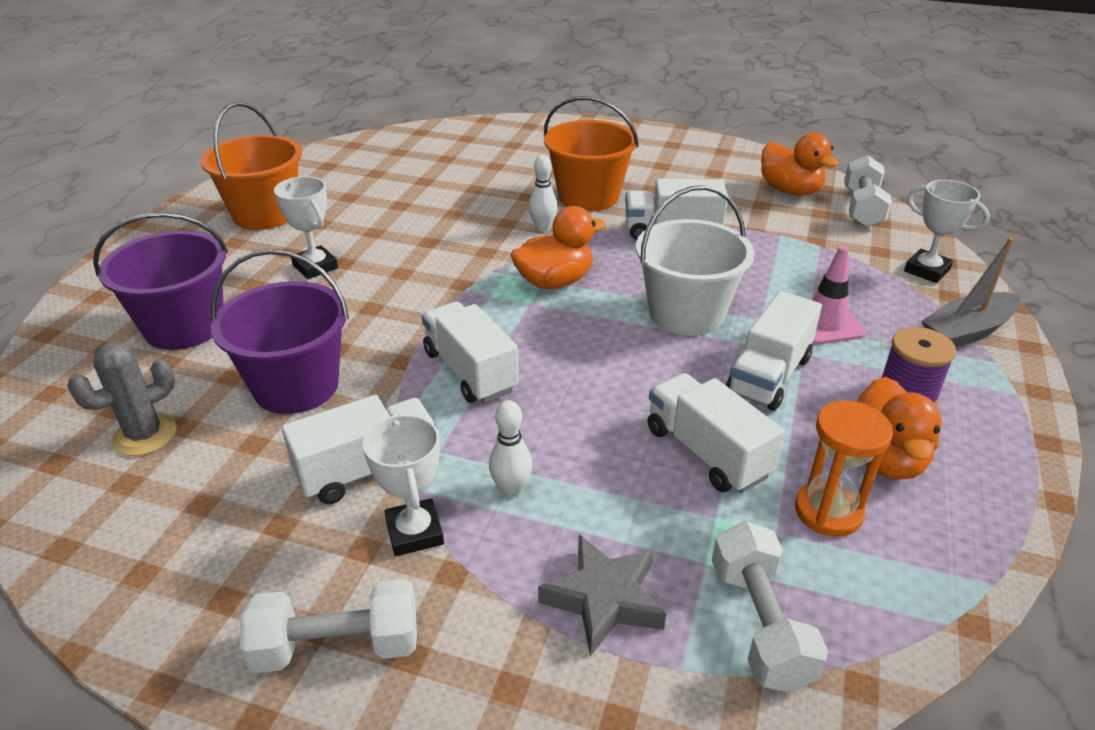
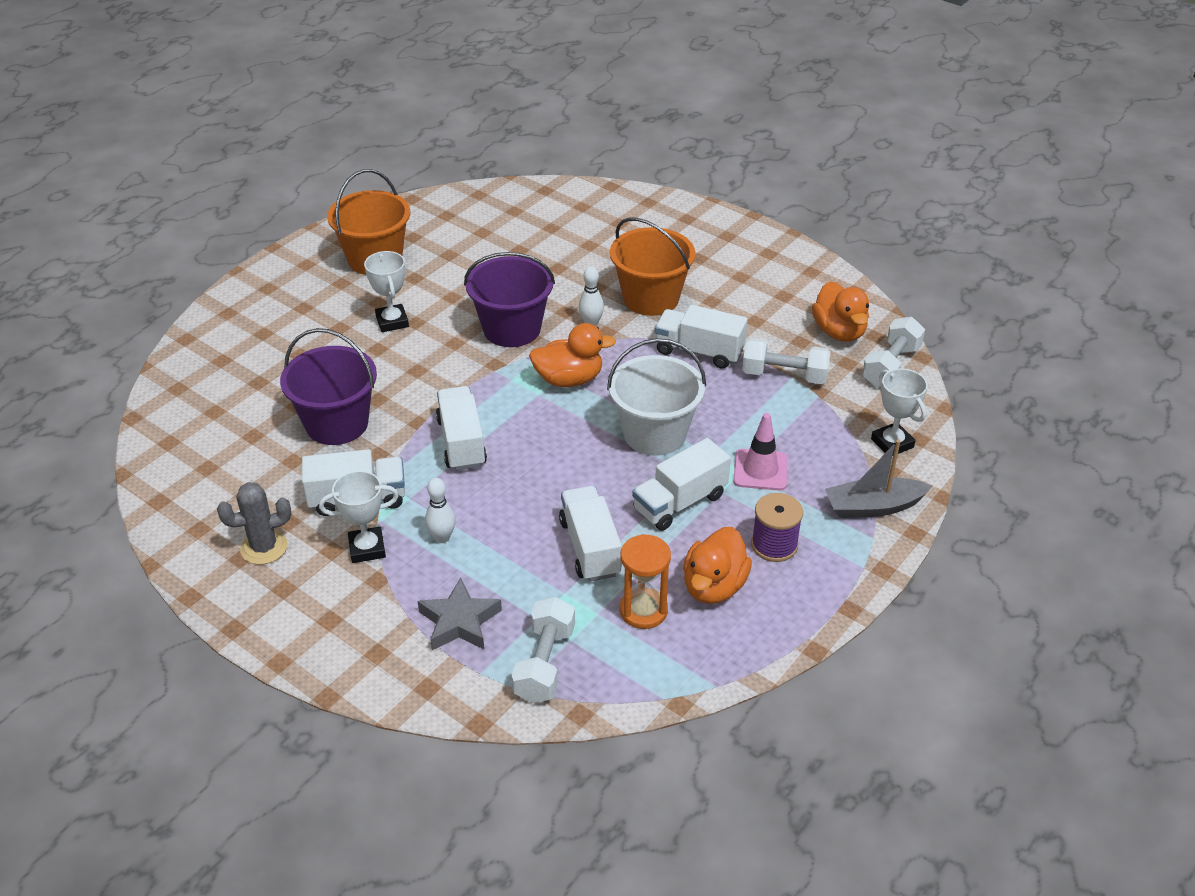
camera: 20 degrees right, 5 degrees up
grey cactus [67,341,177,456] -> grey cactus moved to [217,482,291,565]
purple bucket [93,212,228,350] -> purple bucket moved to [464,252,555,347]
white dumbbell [240,579,417,673] -> white dumbbell moved to [742,338,831,384]
white trophy [363,414,444,556] -> white trophy turned 75 degrees clockwise [319,471,399,563]

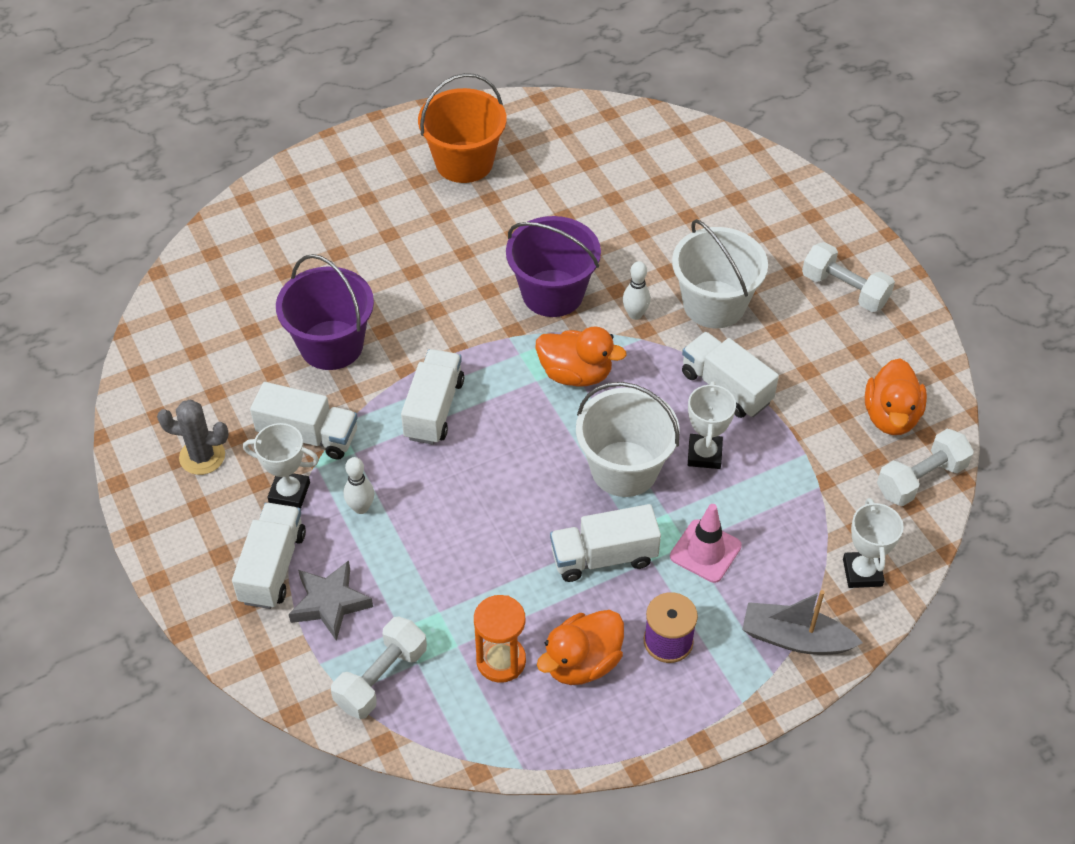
camera: 25 degrees right, 10 degrees up
white trophy [364,251,409,332] -> white trophy moved to [688,381,736,469]
white truck [559,486,622,582] -> white truck moved to [232,503,306,609]
orange bucket [610,217,695,316] -> white bucket [672,219,768,328]
white dumbbell [742,338,831,384] -> white dumbbell moved to [802,242,895,312]

